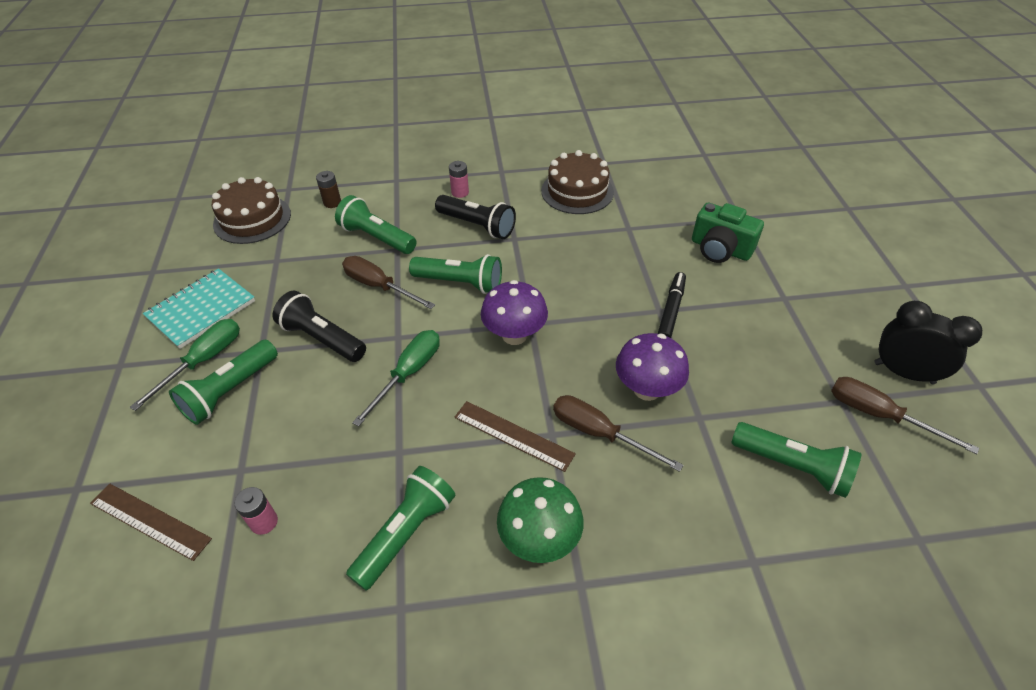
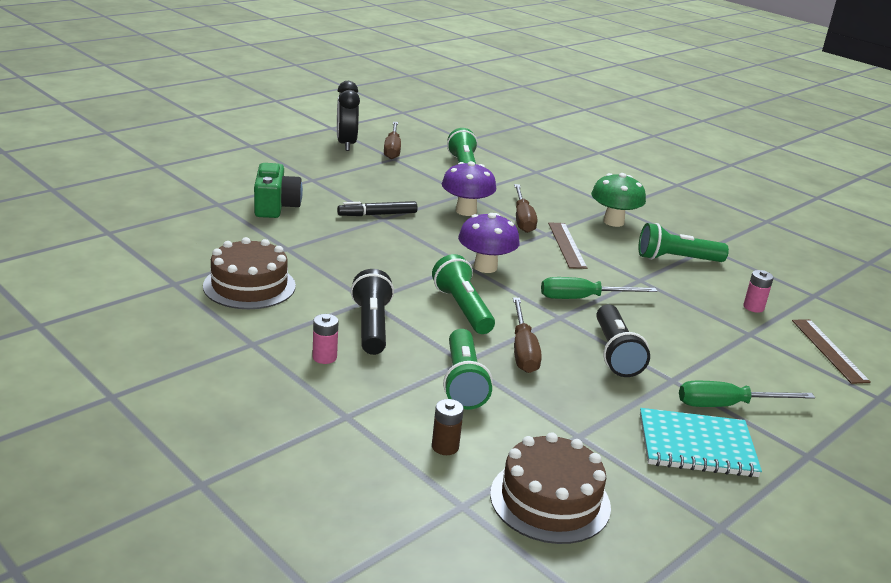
camera: 130 degrees left, 20 degrees down
green flashlight [169,340,278,425] -> none

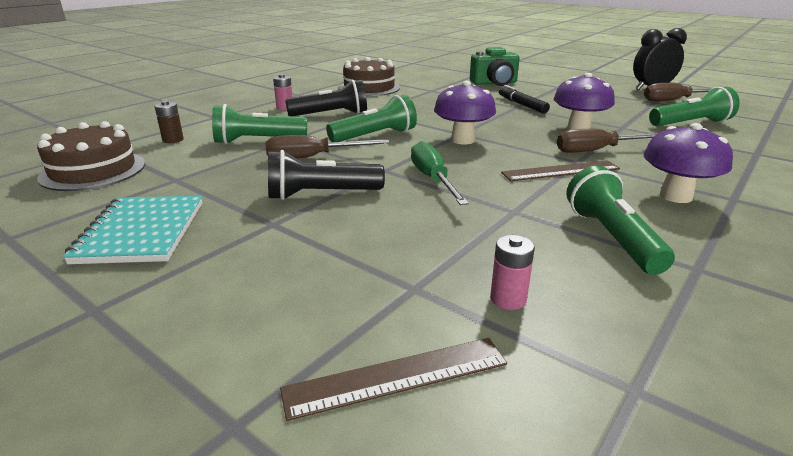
camera: 85 degrees right, 0 degrees up
green mushroom [591,173,646,227] -> purple mushroom [643,123,733,203]
green screwdriver [679,381,815,407] -> none

